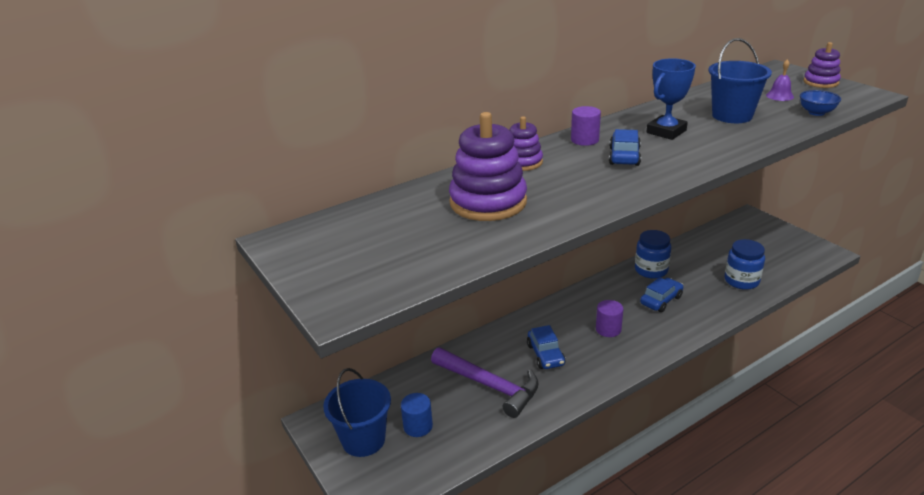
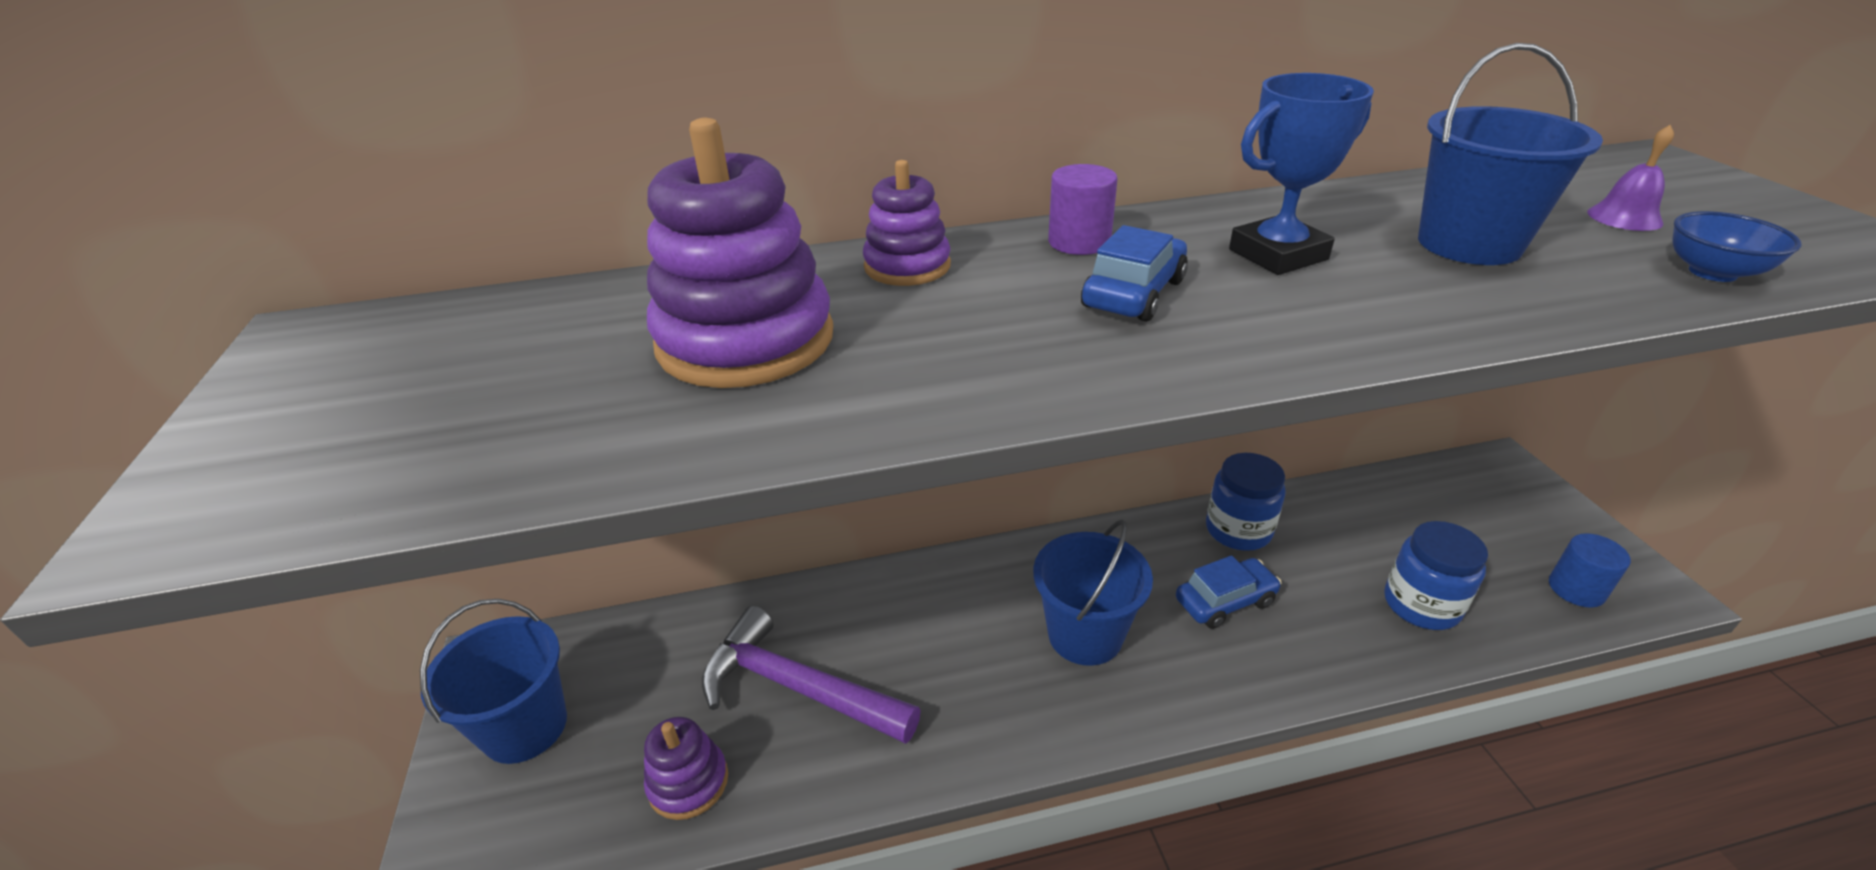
camera: 20 degrees right, 5 degrees up
blue cylinder [401,393,433,437] -> blue cylinder moved to [1549,533,1631,608]
purple hammer [431,347,539,418] -> purple hammer turned 150 degrees clockwise [702,606,921,744]
blue car [527,325,565,369] -> none
purple cylinder [596,300,623,337] -> blue bucket [1033,520,1153,666]
purple stacking toy [804,42,841,88] -> purple stacking toy moved to [644,717,728,820]

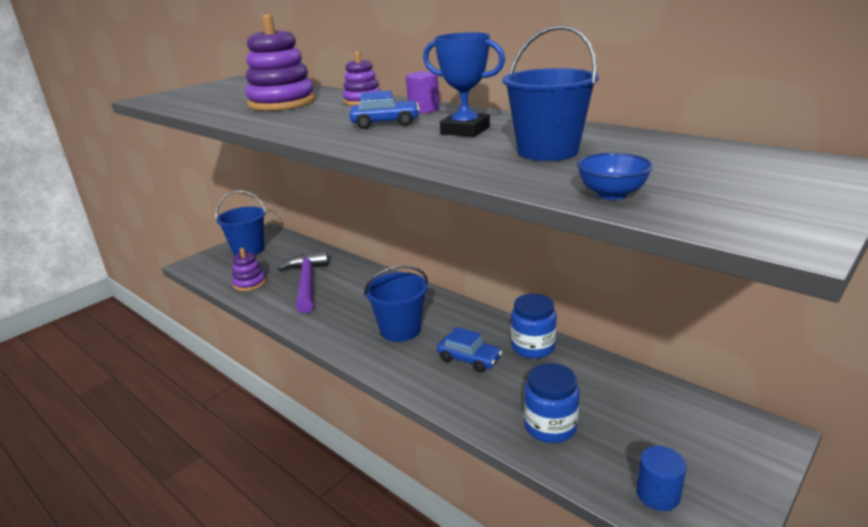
camera: 55 degrees right, 10 degrees down
purple bell [1587,125,1674,231] -> none

